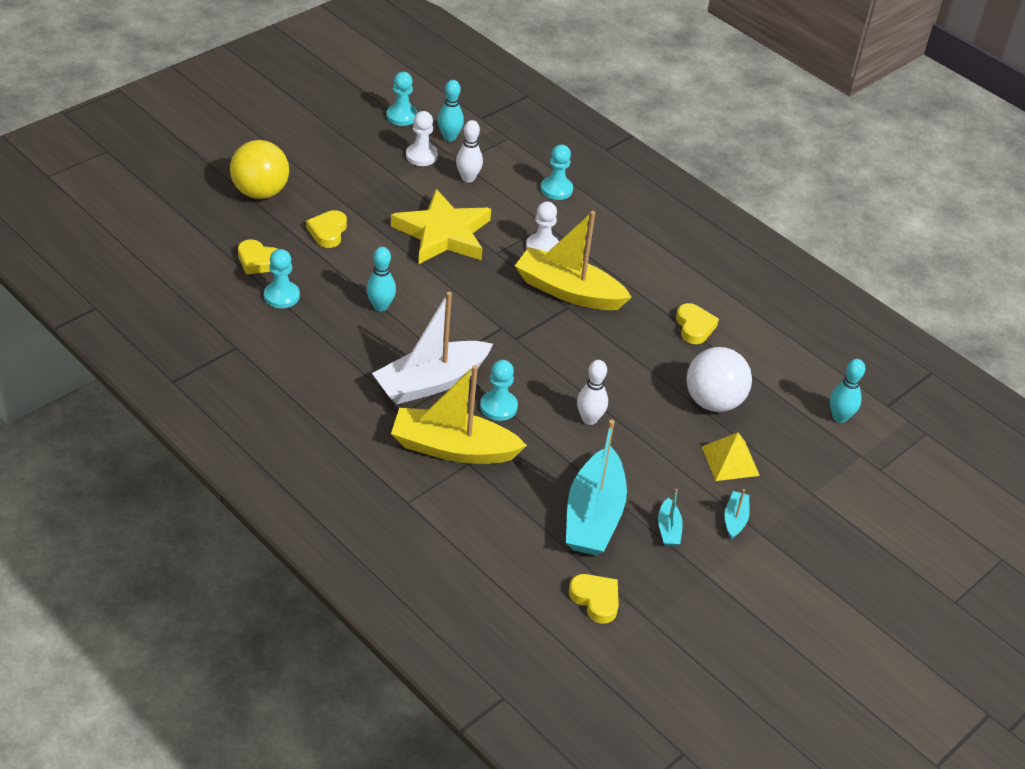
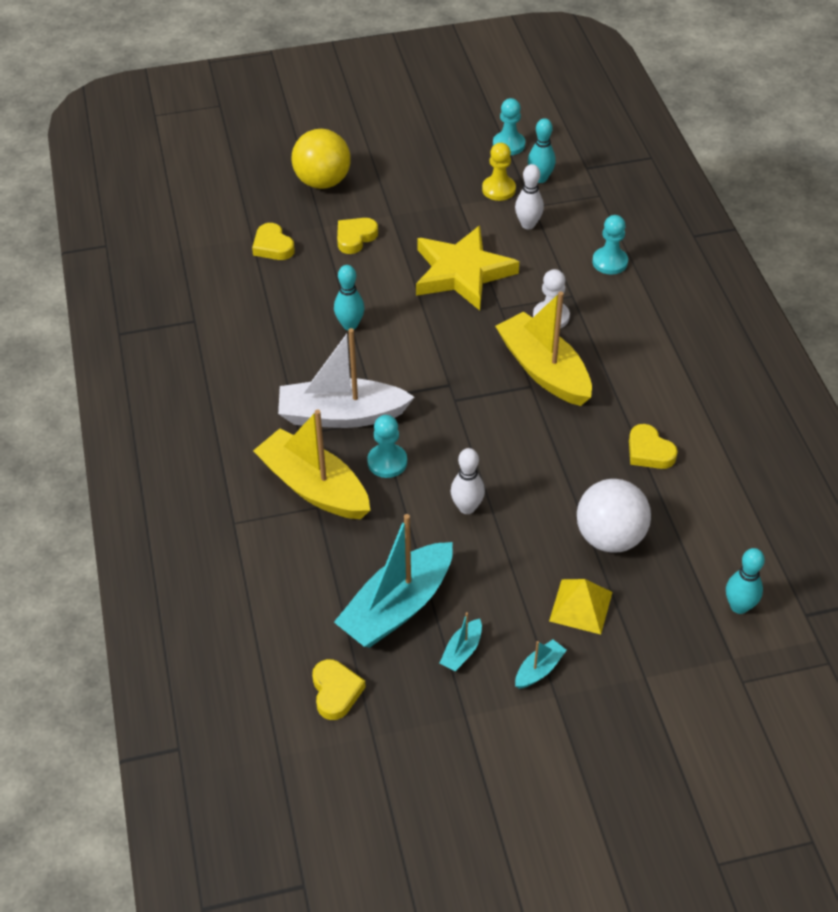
camera: 35 degrees right, 5 degrees up
turquoise pawn [264,249,300,308] -> none
white pawn [406,111,438,166] -> yellow pawn [482,143,516,201]
yellow heart [676,303,719,344] -> yellow heart turned 120 degrees clockwise [629,424,678,469]

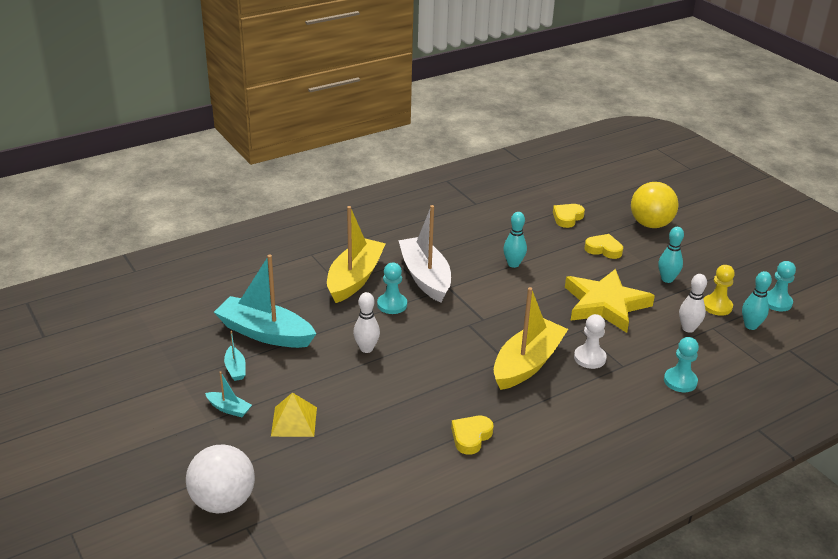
camera: 70 degrees right, 15 degrees down
yellow heart [312,659,366,720] -> none
turquoise boat [439,612,482,671] -> turquoise boat turned 120 degrees counterclockwise [224,331,246,381]
white ball [577,479,651,553] -> white ball moved to [186,444,255,513]
turquoise bowling pin [726,548,765,614] -> turquoise bowling pin moved to [658,227,684,283]

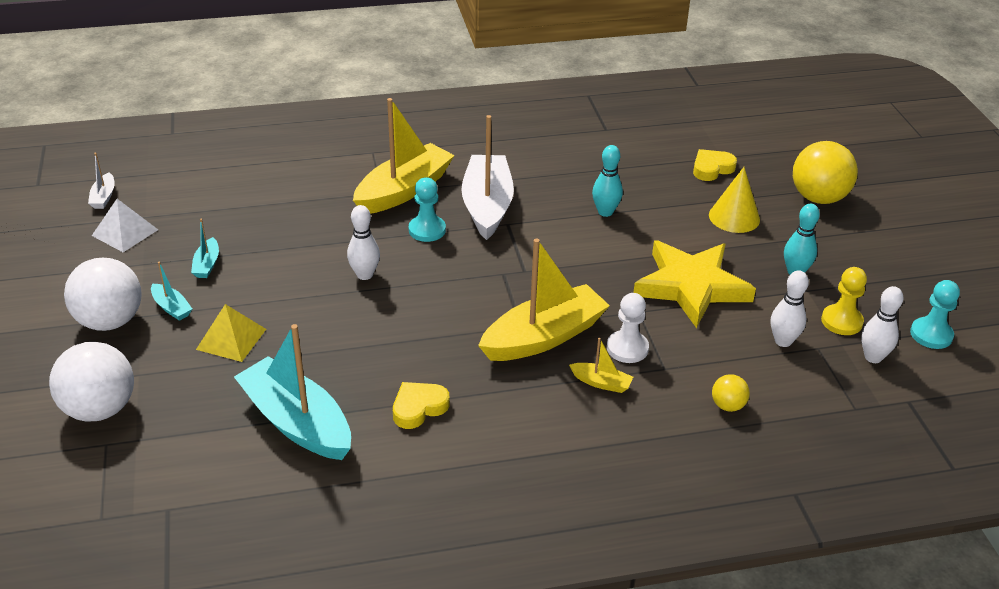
camera: 20 degrees right, 5 degrees up
turquoise boat [214,255,316,348] -> turquoise boat moved to [234,324,351,460]
yellow heart [584,234,623,259] -> yellow cone [709,167,760,233]
turquoise pawn [664,337,699,392] -> yellow ball [712,374,750,412]
turquoise bowling pin [742,271,772,330] -> white bowling pin [861,286,904,363]
none -> white ball [64,258,142,331]
none -> white boat [88,153,115,209]
none -> white pyramid [92,199,158,252]
none -> yellow boat [569,338,633,393]

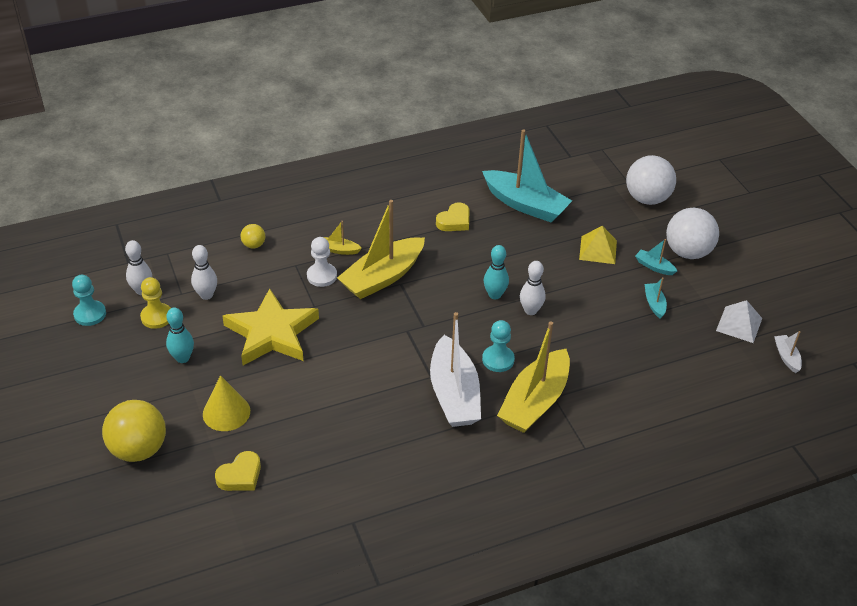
camera: 170 degrees right, 5 degrees up
turquoise bowling pin [592,145,623,217] -> turquoise bowling pin moved to [484,245,509,299]

